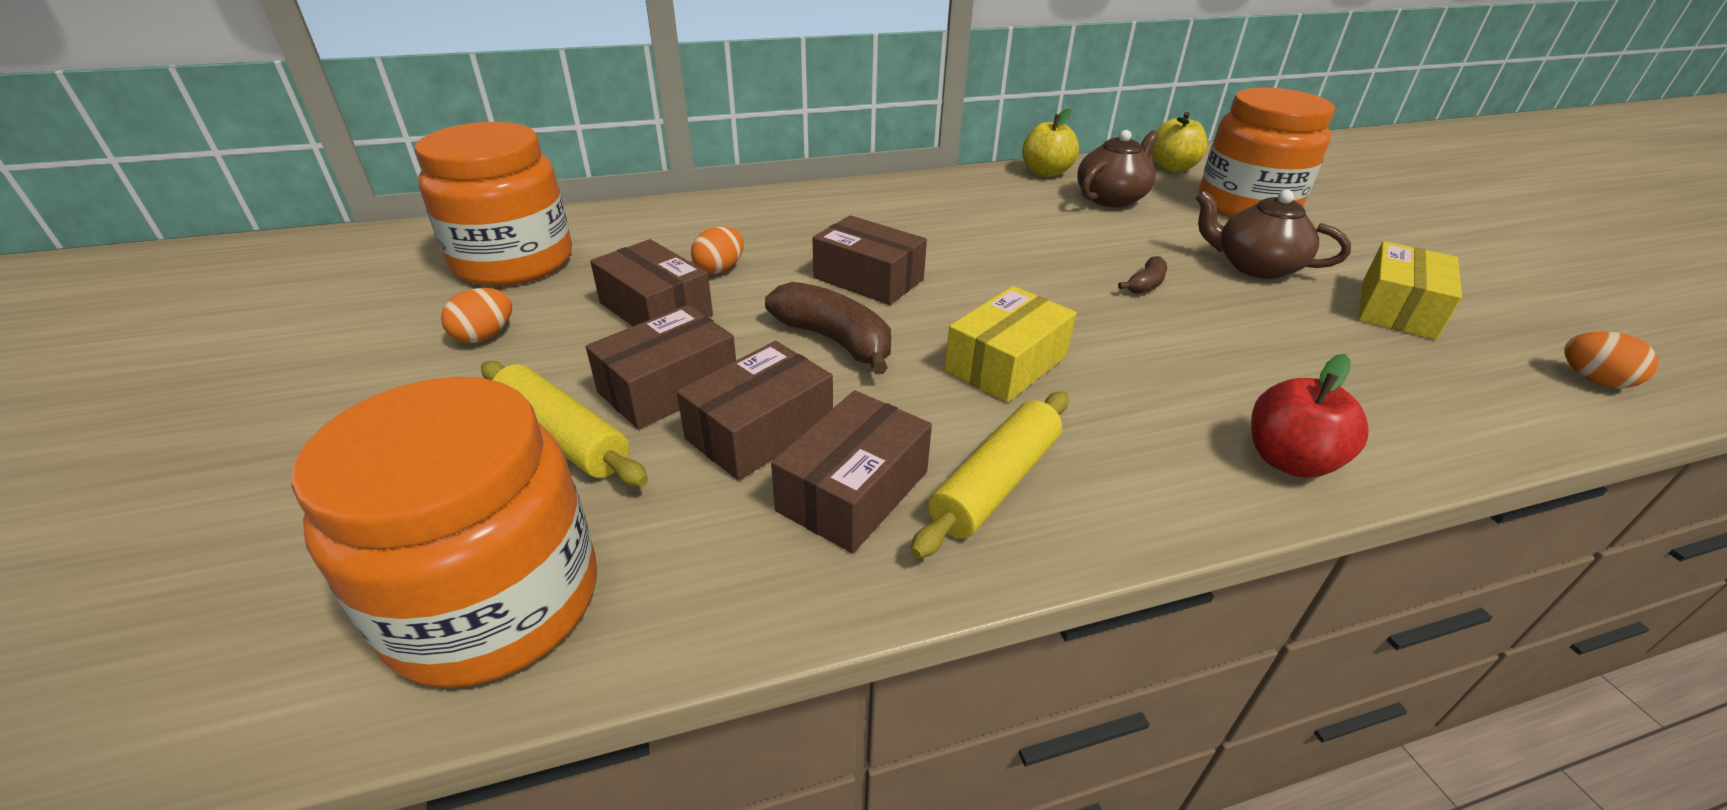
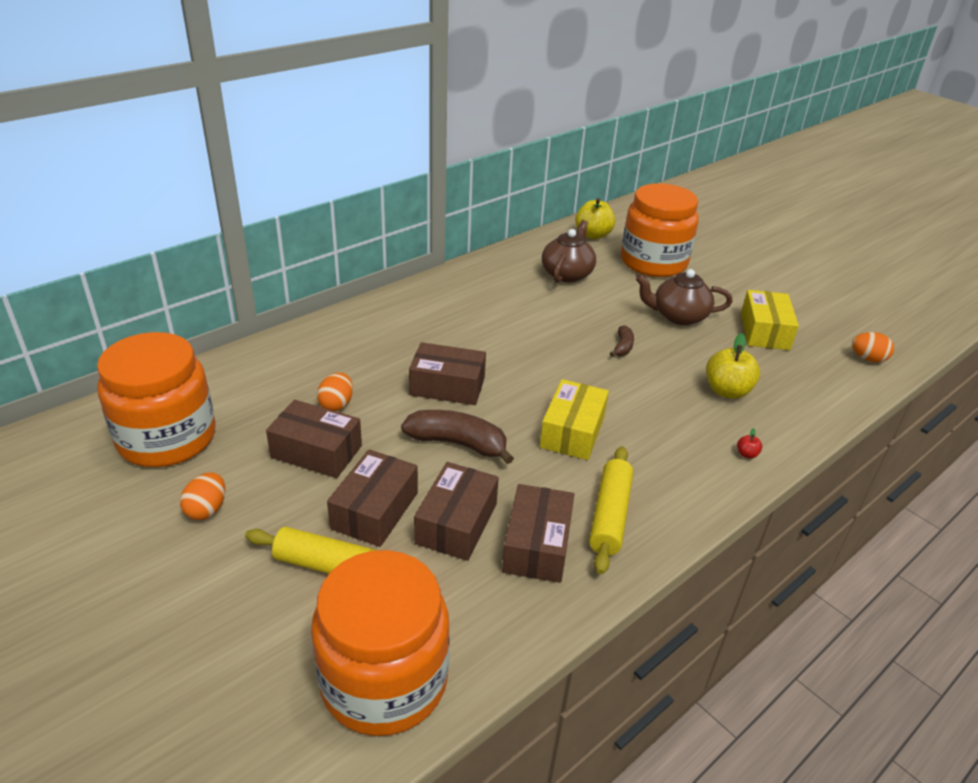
camera: 25 degrees left, 0 degrees up
yellow apple [1022,108,1079,177] -> yellow apple moved to [706,333,760,399]
red apple [1251,354,1368,478] -> red apple [737,428,762,458], size x0.42

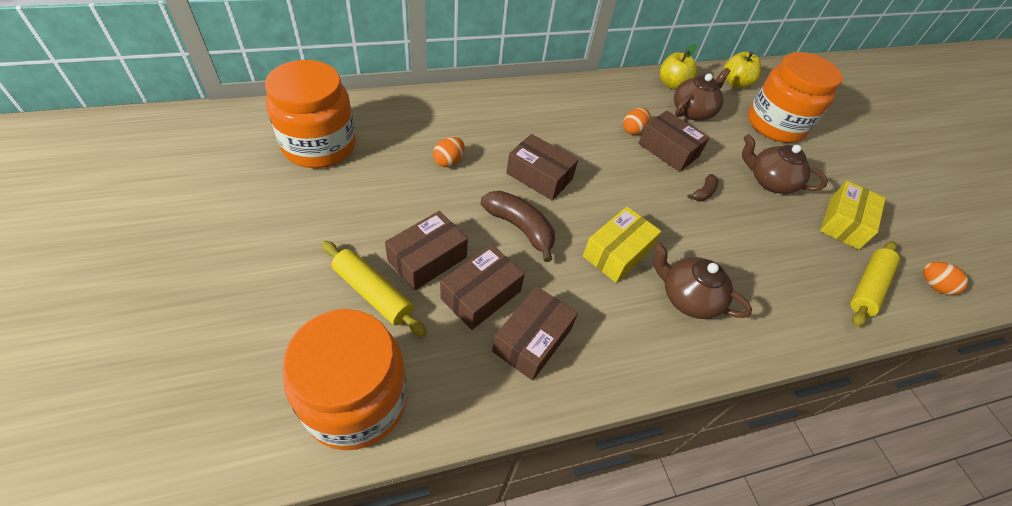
camera: 20 degrees right, 15 degrees up
orange egg [180,472,225,520] -> orange egg moved to [623,108,651,135]
brown box [266,400,362,478] -> brown box moved to [638,110,709,172]
yellow rolling pin [589,446,633,574] -> yellow rolling pin moved to [850,241,900,327]
yellow apple [706,333,760,399] -> yellow apple moved to [660,44,697,90]
red apple [737,428,762,458] -> none
none -> brown teapot [653,242,752,319]

